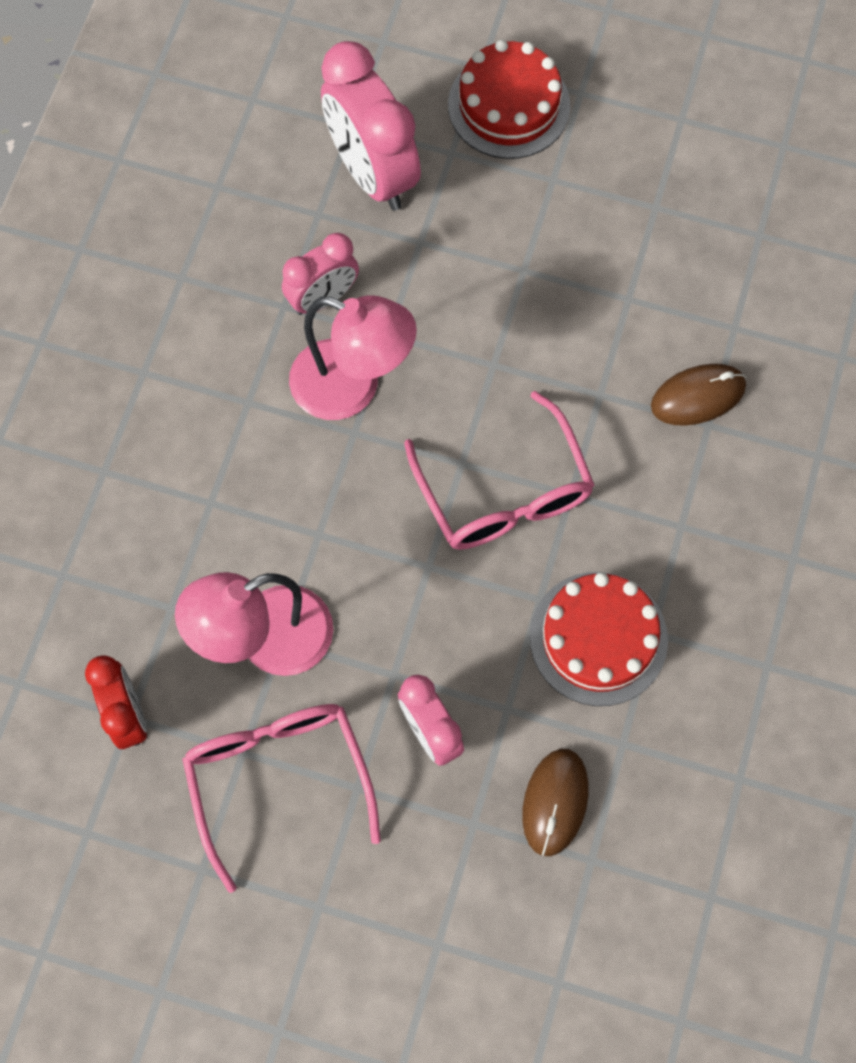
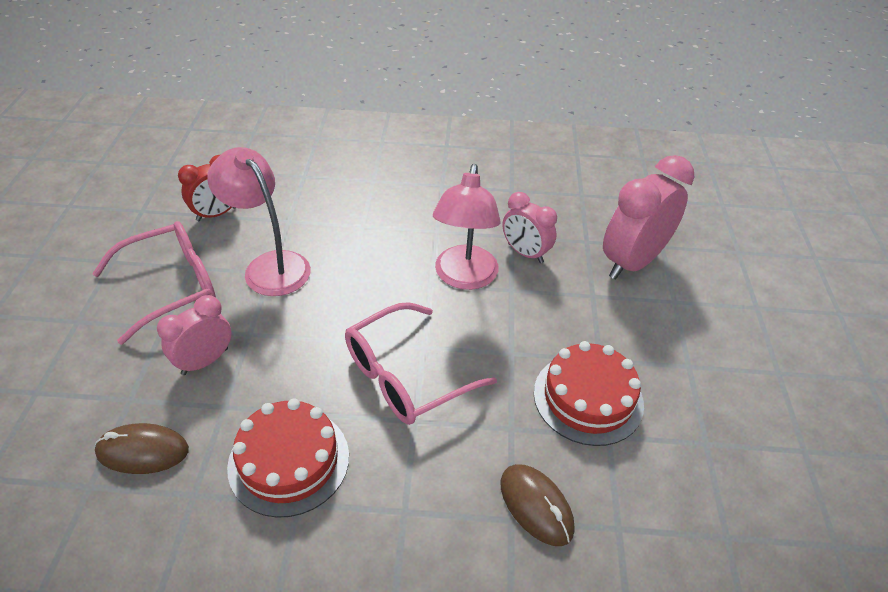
camera: 75 degrees right, 25 degrees down
red cake [448,39,570,159] -> red cake moved to [534,341,644,446]

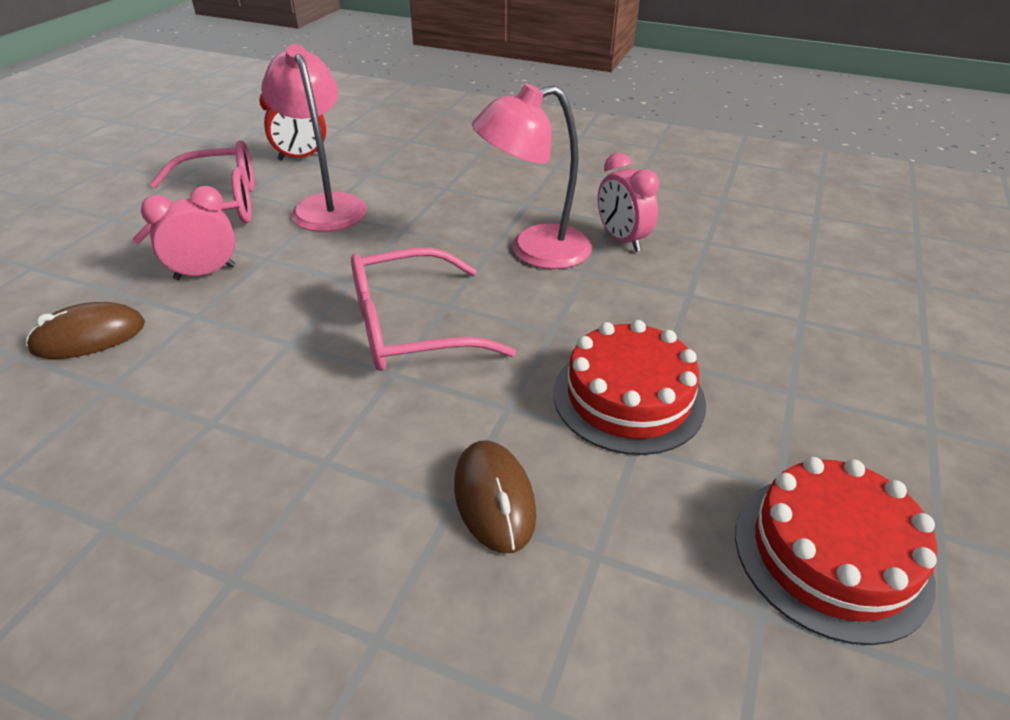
camera: 20 degrees right, 5 degrees down
brown mouse [95,423,189,474] -> brown mouse turned 45 degrees counterclockwise [26,302,145,359]
red cake [227,398,349,518] -> red cake moved to [735,457,937,645]
pink lamp [433,164,501,290] -> pink lamp turned 45 degrees clockwise [472,84,592,269]
pink clock [603,155,694,279] -> none

